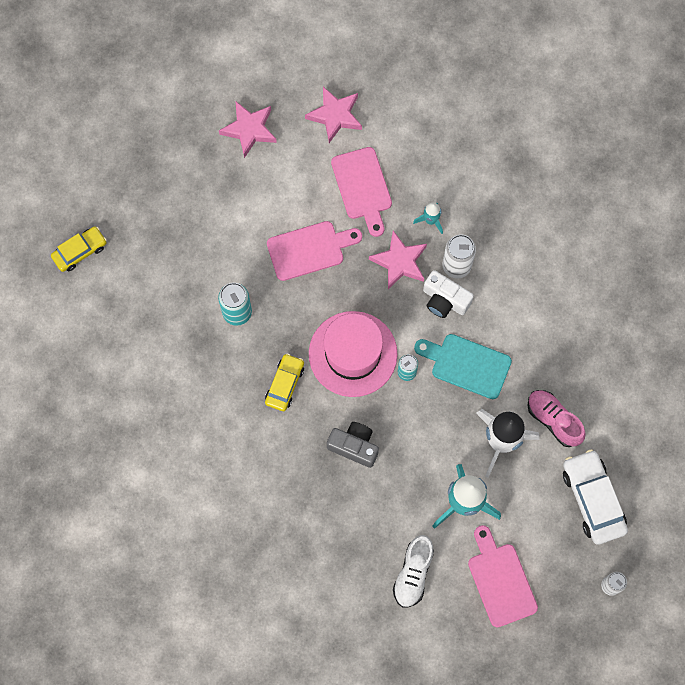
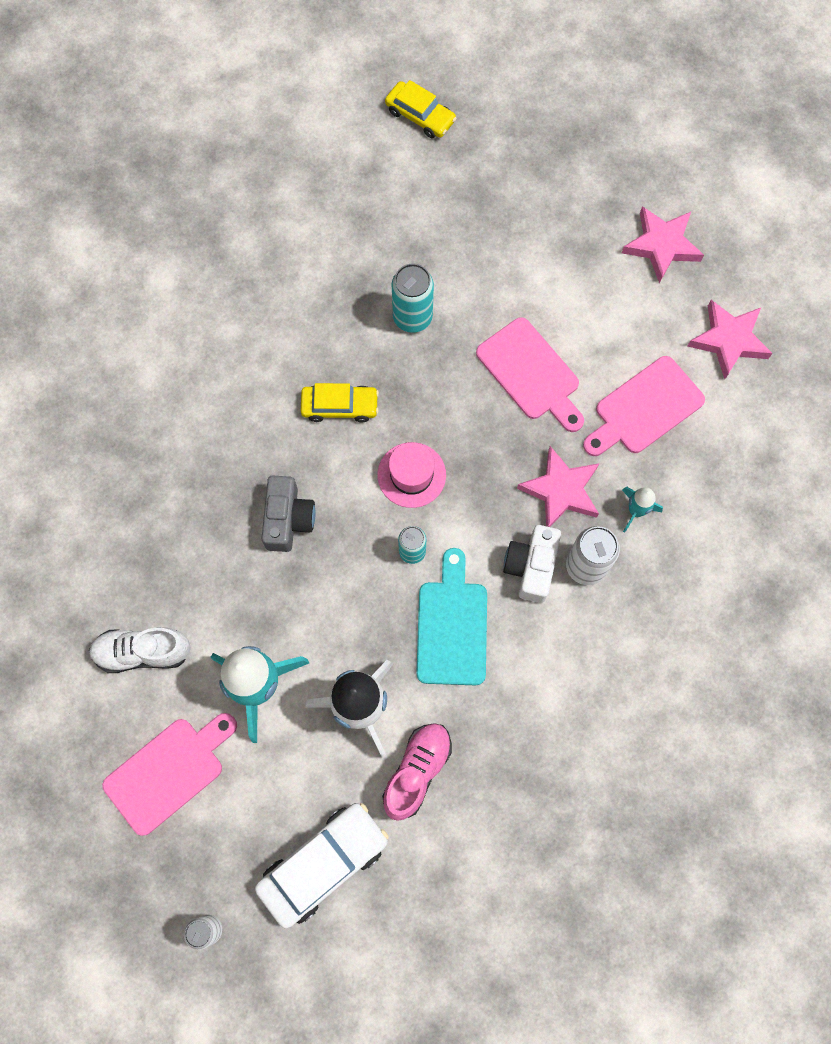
camera: 70 degrees right, 0 degrees up
pink hat [309,311,398,397] -> pink hat [377,442,446,508], size x0.56

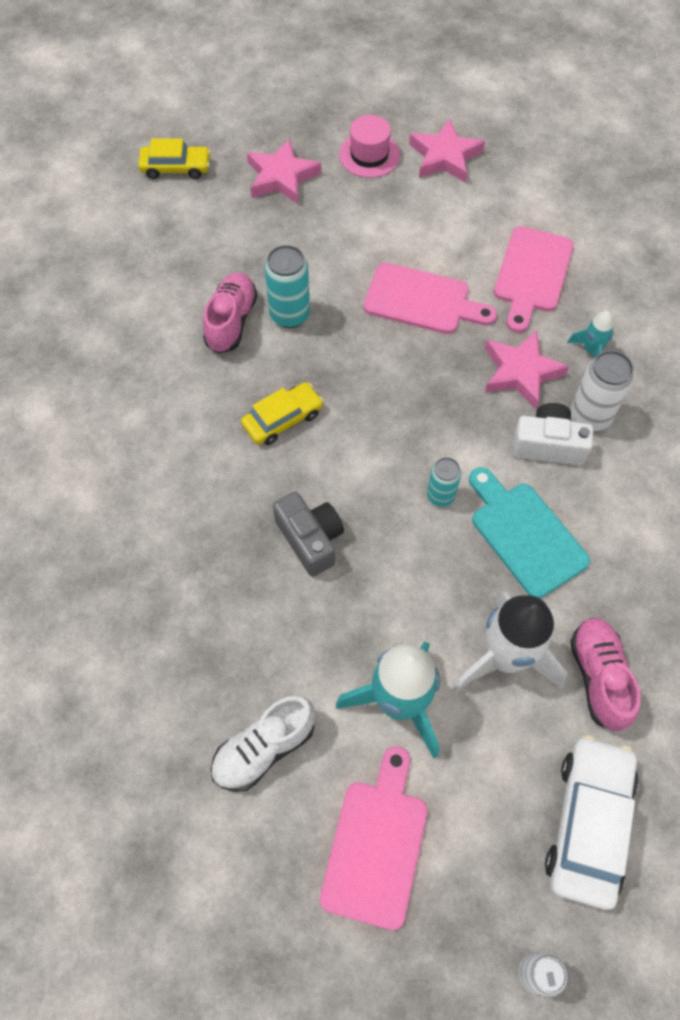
camera: 35 degrees left, 10 degrees down
pink hat [377,442,446,508] -> pink hat moved to [339,115,400,178]
white camera [503,525,561,603] -> white camera turned 120 degrees clockwise [512,403,593,465]
pink star [687,300,773,379] -> pink star moved to [247,138,321,204]
none -> pink shoe [203,272,257,353]

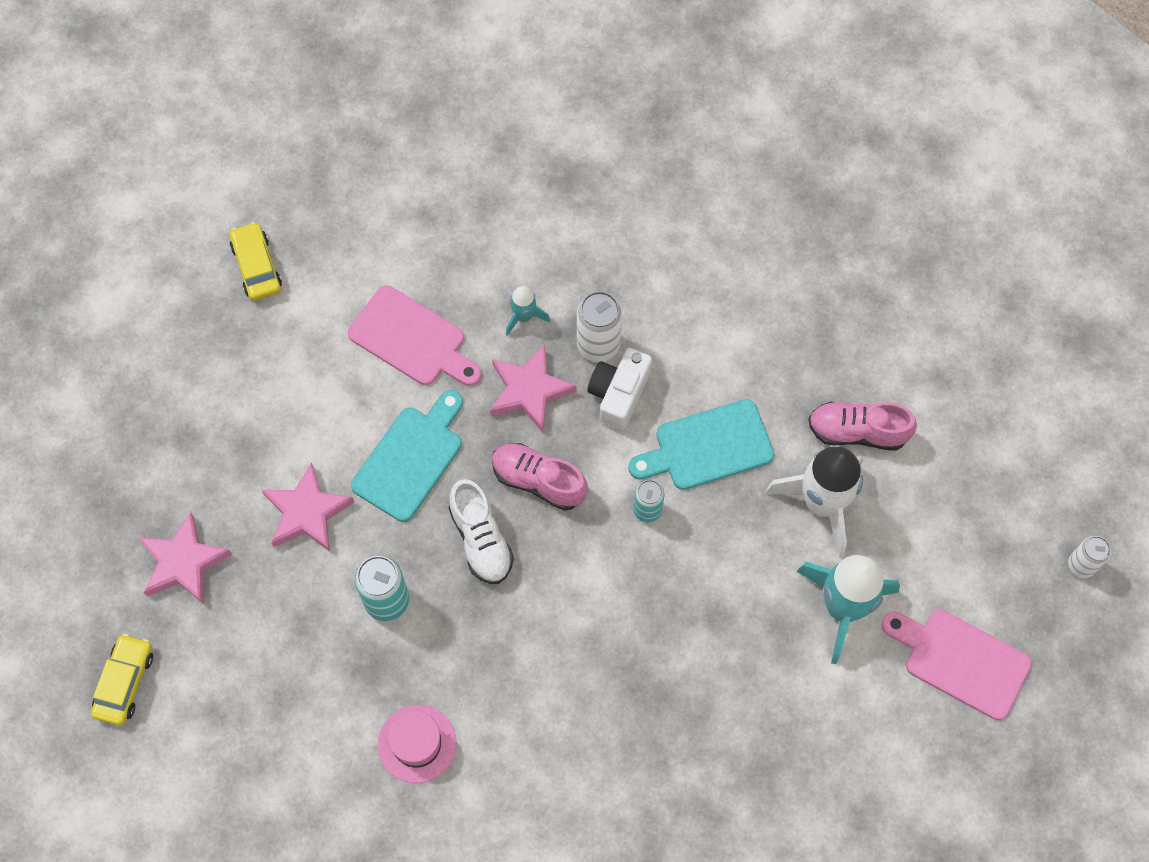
camera: 75 degrees left, 5 degrees up
pink shoe [203,272,257,353] -> pink shoe moved to [492,443,588,511]
white shoe [210,696,315,792] -> white shoe moved to [449,479,514,584]
yellow car [241,382,324,445] -> yellow car moved to [230,222,282,301]
grey camera [273,492,344,577] -> none
pink hat [339,115,400,178] -> pink hat moved to [378,705,456,783]
pink cutting board [363,263,497,334] -> turquoise cutting board [351,390,463,522]
pink star [409,118,485,183] -> pink star moved to [262,462,354,552]
white car [545,735,639,910] -> none

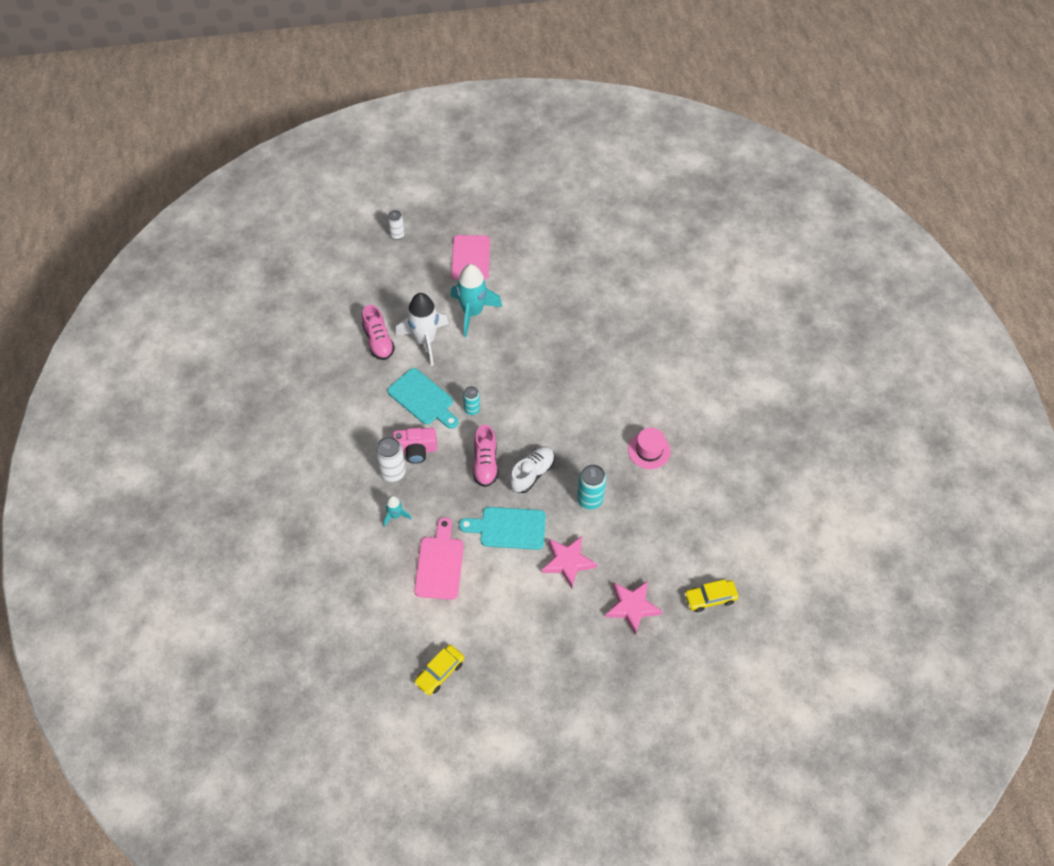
camera: 120 degrees left, 10 degrees down
pink star [490,344,576,433] -> none
white camera [588,348,652,430] -> pink camera [393,428,437,464]

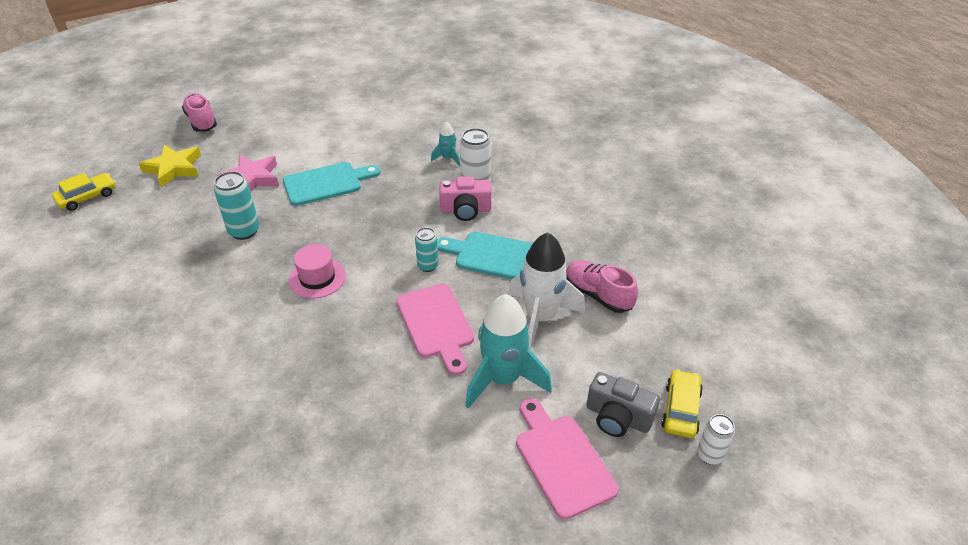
camera: 155 degrees right, 15 degrees down
pink camera [393,428,437,464] -> pink camera turned 150 degrees counterclockwise [439,176,492,221]
pink cutting board [414,517,464,600] -> pink cutting board moved to [397,284,474,375]
yellow car [414,645,464,695] -> yellow car moved to [661,369,703,438]
pink shoe [473,424,499,487] -> pink shoe moved to [182,93,217,132]
white shoe [510,447,555,493] -> none
pink star [605,581,662,635] -> yellow star [139,145,201,187]
pink hat [628,428,671,469] -> pink hat moved to [289,244,346,299]
none -> grey camera [586,372,660,437]

